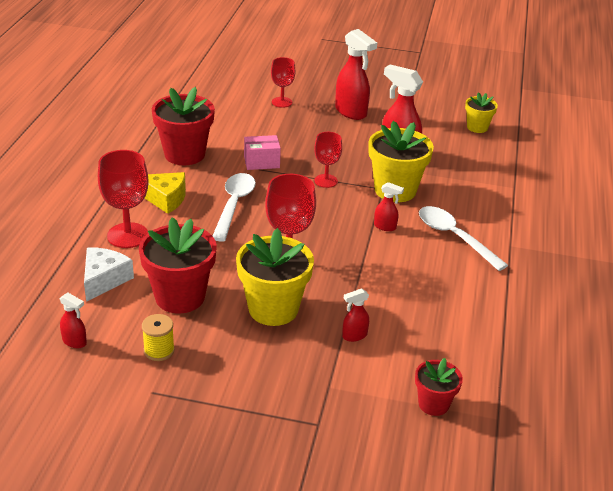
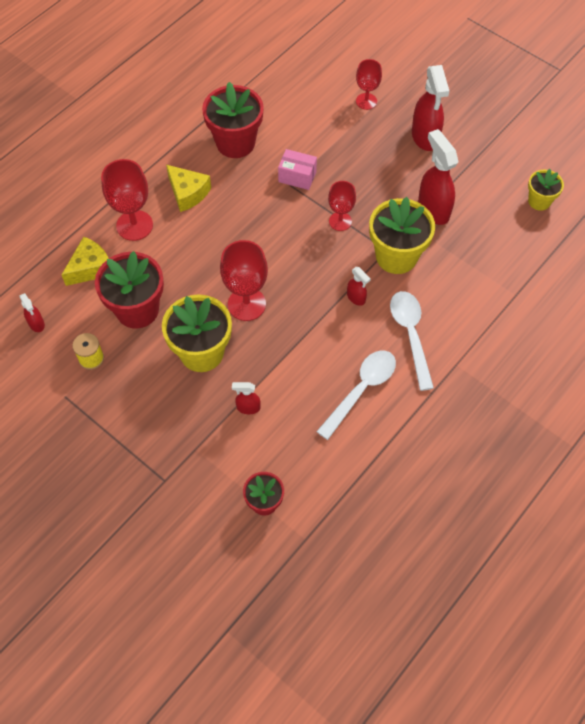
camera: 30 degrees right, 25 degrees up
white cheese [84,248,134,302] -> yellow cheese [61,236,109,286]
white spoon [213,173,256,242] -> white spoon moved to [316,350,396,440]

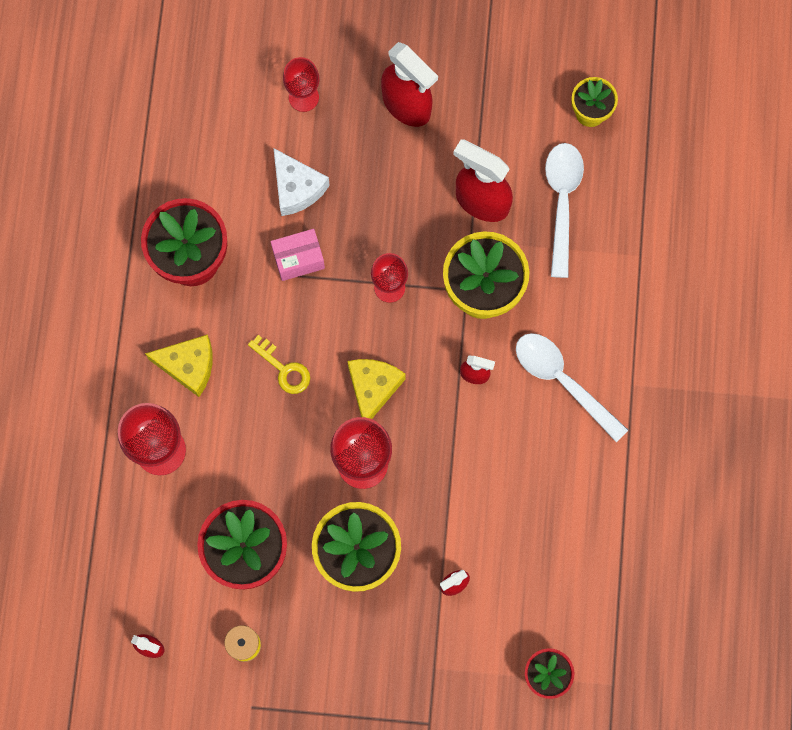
camera: 35 degrees left, 15 degrees up
yellow cheese [61,236,109,286] -> yellow cheese moved to [347,359,406,419]
white spoon [316,350,396,440] -> white spoon moved to [545,143,584,278]
none -> yellow key [248,335,310,394]
none -> white cheese [274,148,330,216]

